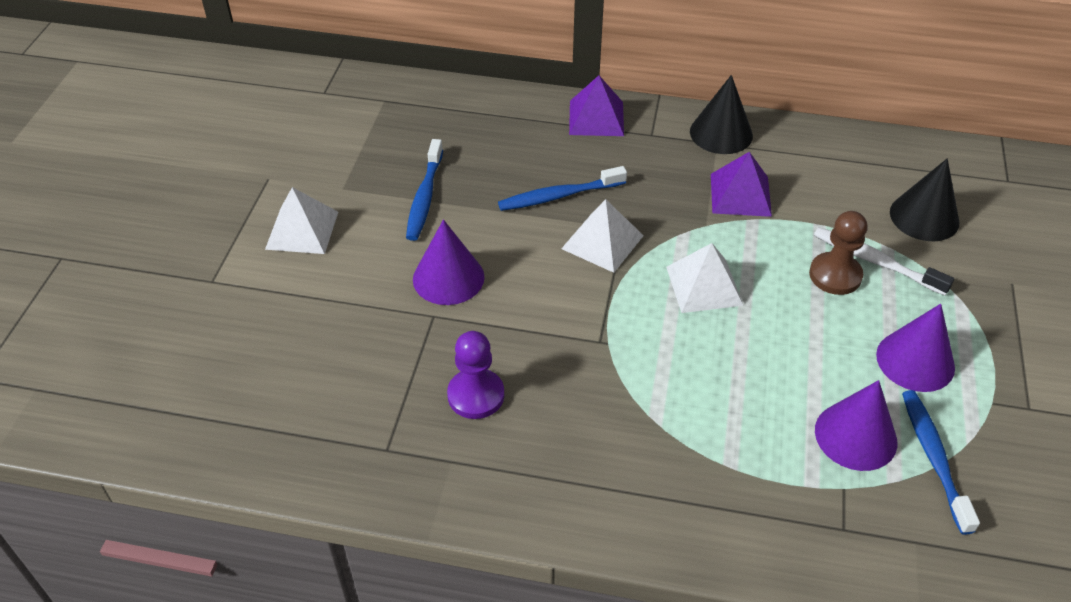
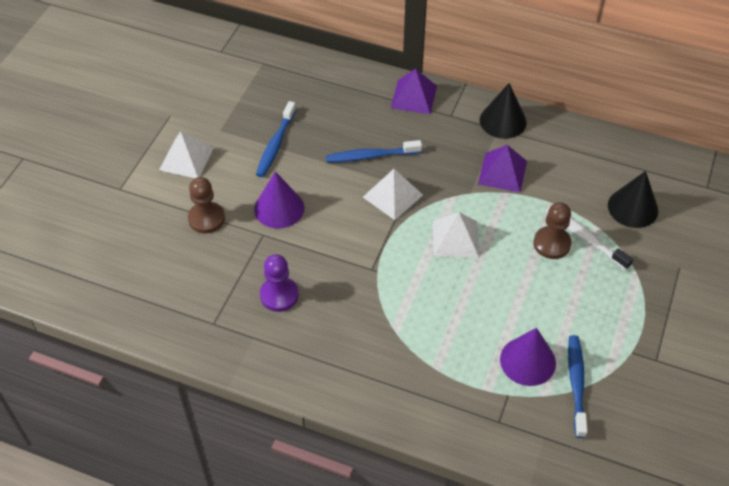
camera: 10 degrees right, 5 degrees up
purple cone [876,304,955,392] -> none
none -> brown pawn [188,177,225,233]

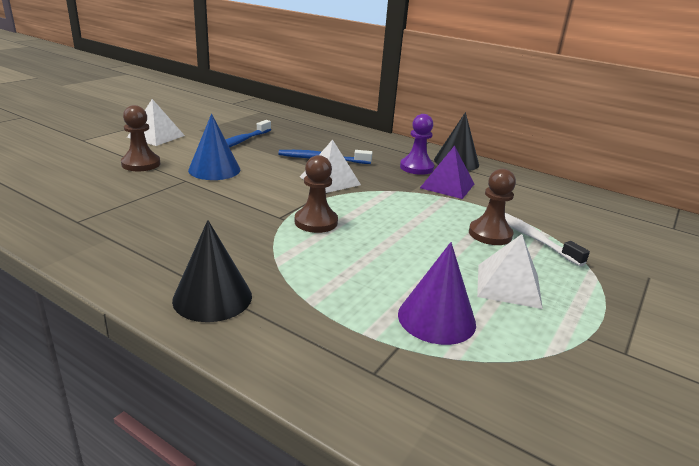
camera: 10 degrees right, 25 degrees down
purple cone [254,171,304,229] -> blue cone [188,114,240,180]
purple pawn [260,254,299,312] -> purple pawn moved to [400,114,434,175]
purple pyramid [391,69,437,114] -> none
white pyramid [433,212,479,257] -> white pyramid moved to [477,234,543,309]
blue toothbrush [568,335,588,438] -> none
black cone [608,171,658,228] -> black cone moved to [172,220,252,322]
none -> brown pawn [295,155,338,233]

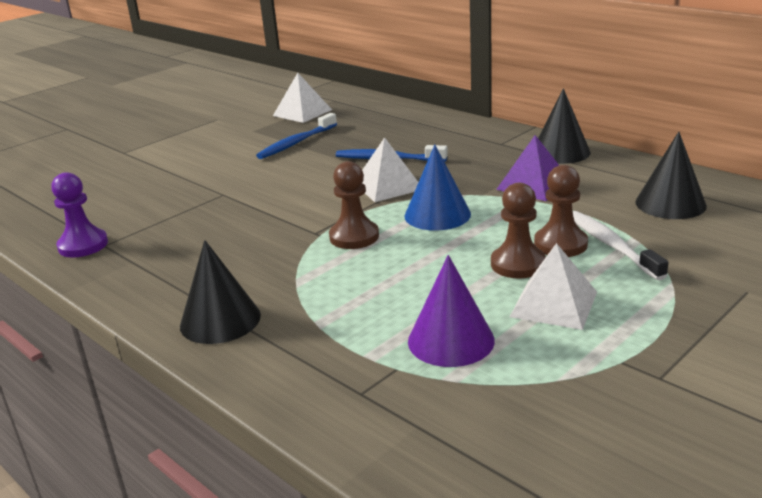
camera: 15 degrees right, 0 degrees up
brown pawn [121,105,160,171] -> brown pawn moved to [491,183,546,278]
white pyramid [127,99,185,146] -> white pyramid moved to [273,73,332,123]
blue cone [188,114,240,180] -> blue cone moved to [404,144,471,231]
purple pawn [400,114,434,175] -> purple pawn moved to [51,172,108,258]
none -> black cone [635,132,707,219]

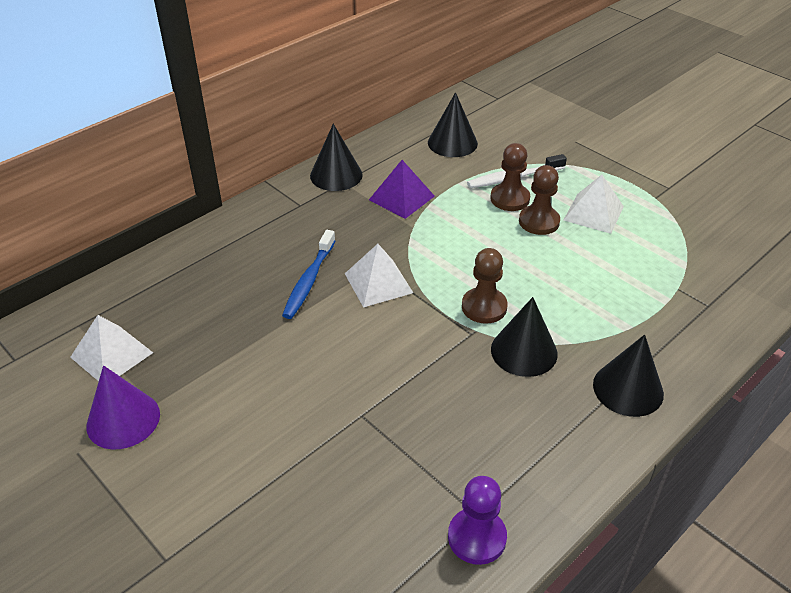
camera: 90 degrees left, 15 degrees up
blue toothbrush [256,113,337,159] -> none
blue cone [404,144,471,231] -> none
purple cone [408,255,495,367] -> purple cone moved to [86,365,160,450]
none -> black cone [491,297,558,377]

